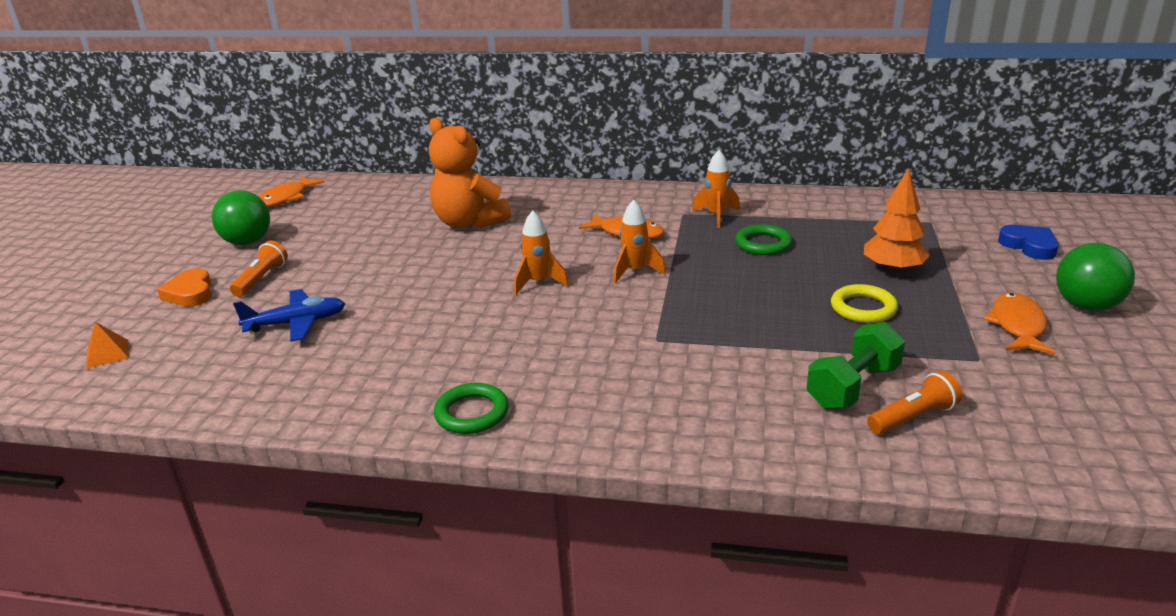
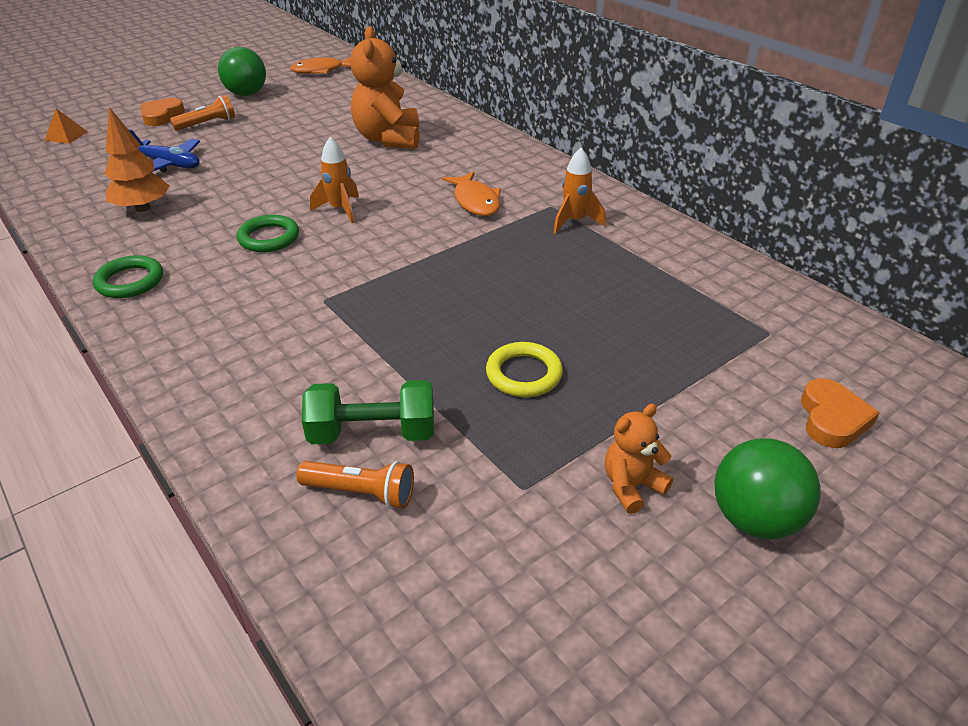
camera: 40 degrees right, 10 degrees up
orange rocket [613,200,666,283] -> none
green ring [735,224,792,255] -> green ring moved to [237,215,299,252]
orange tree [864,168,930,273] -> orange tree moved to [105,107,169,212]
orange fish [983,293,1056,355] -> orange teddy bear [605,404,673,514]
blue heart [998,225,1059,260] -> orange heart [801,379,880,448]

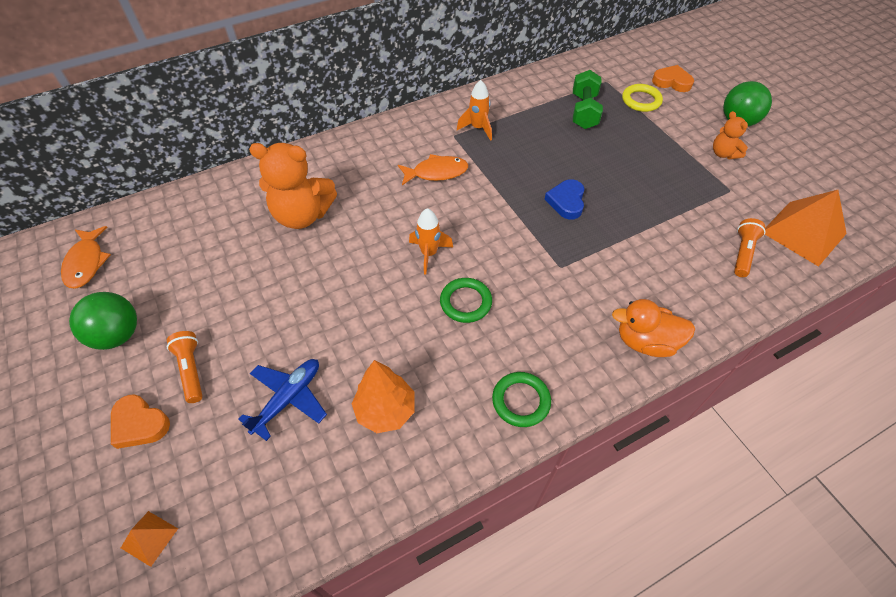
camera: 80 degrees left, 15 degrees up
green dumbbell [302,380,434,444] -> green dumbbell moved to [573,70,603,129]
yellow ring [486,342,563,397] -> yellow ring moved to [622,84,663,112]
none -> blue heart [545,179,584,219]
none -> orange duck [612,299,695,357]
none -> orange pyramid [765,190,847,267]

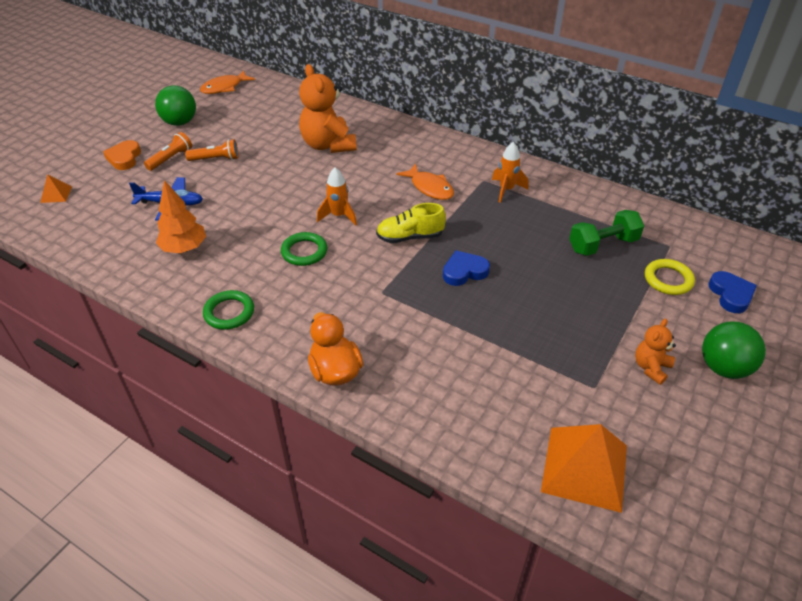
camera: 60 degrees right, 10 degrees down
orange heart [652,65,694,92] -> blue heart [708,271,757,313]
orange flashlight [734,218,766,277] -> orange flashlight moved to [185,139,239,161]
none -> yellow shoe [376,203,446,243]

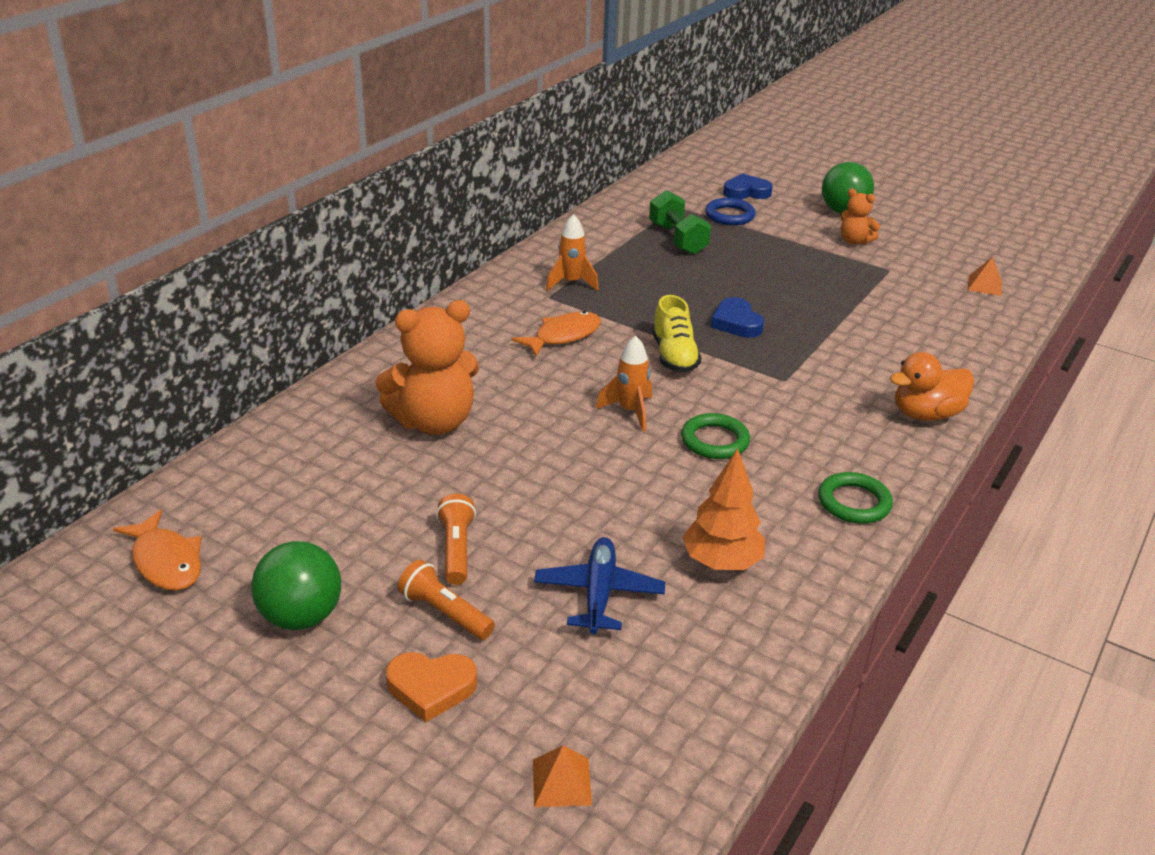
camera: 90 degrees left, 10 degrees down
orange pyramid [541,424,627,513] -> orange pyramid [968,257,1002,296], size x0.47
yellow ring [645,259,695,295] -> blue ring [705,198,756,225]

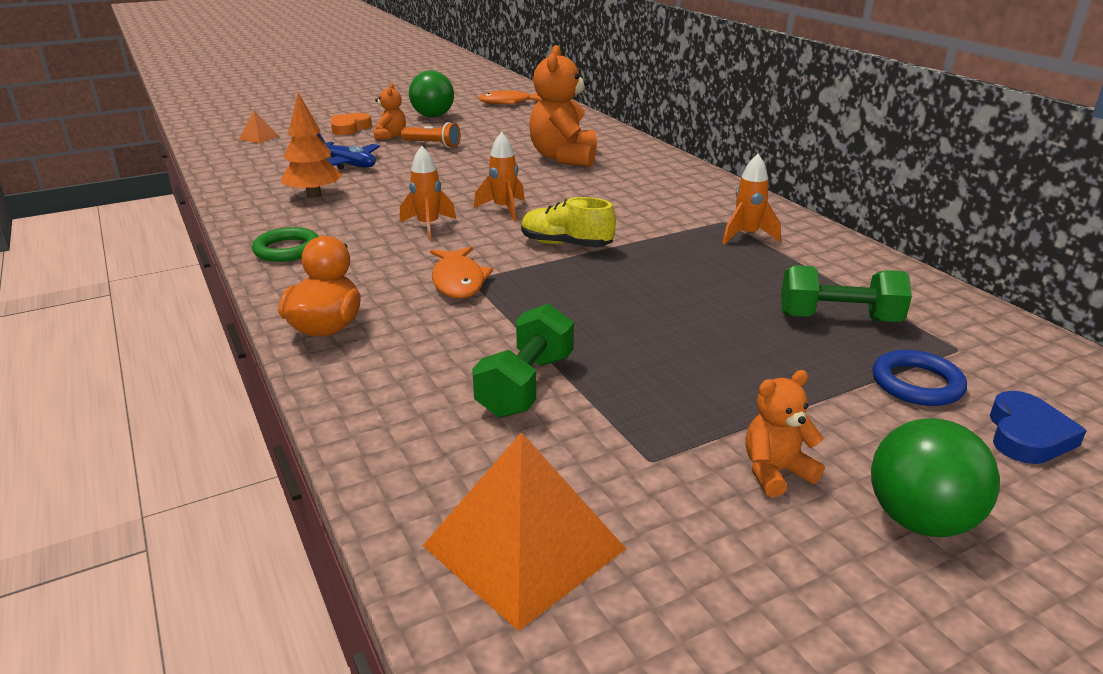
camera: 120 degrees right, 5 degrees down
orange flashlight [398,560,495,640] -> orange teddy bear [373,83,406,140]
orange fish [512,311,601,356] -> orange fish moved to [430,246,493,298]
green ring [681,413,750,459] -> orange rocket [400,146,456,240]
blue heart [711,297,764,338] -> none
orange pyramid [968,257,1002,296] -> orange pyramid [423,432,626,631], size x2.15
none -> green dumbbell [472,303,574,418]

